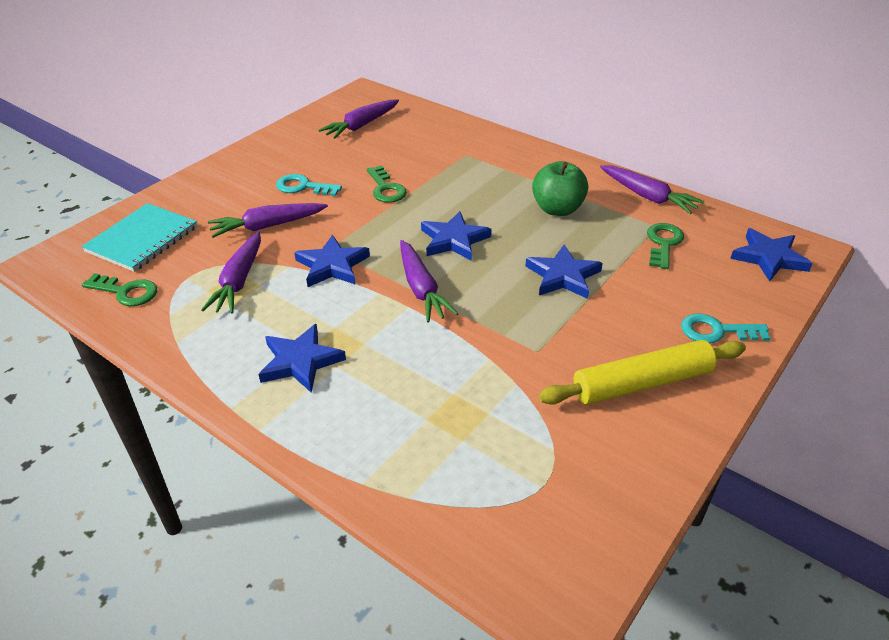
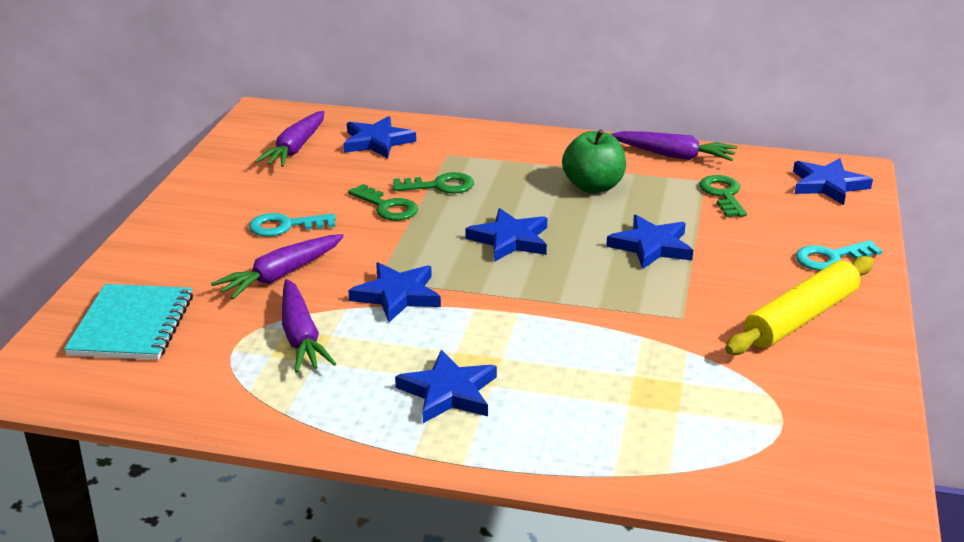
camera: 25 degrees left, 10 degrees down
green key [82,273,157,306] -> green key moved to [392,172,474,194]
purple carrot [400,240,459,323] -> none
none -> blue star [344,116,416,158]

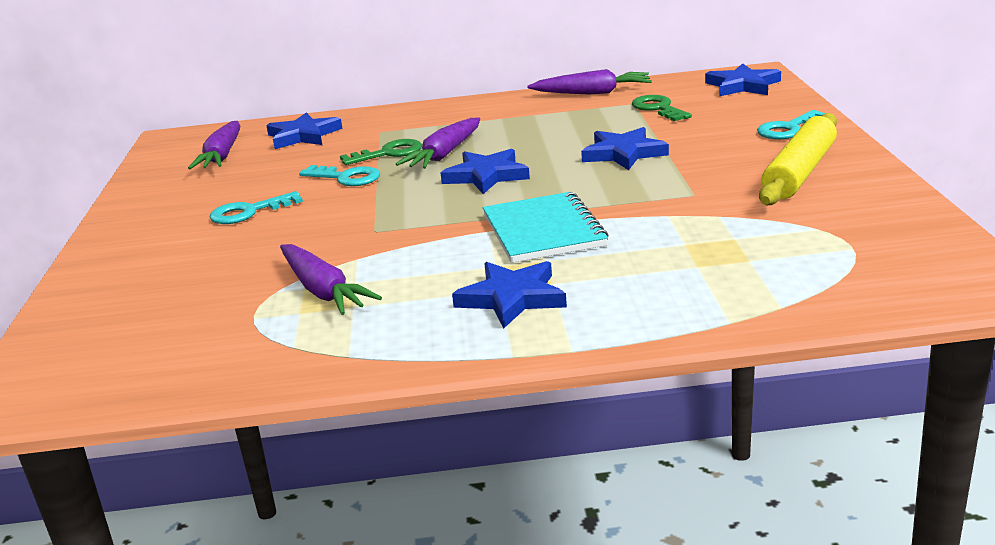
camera: 15 degrees left, 5 degrees down
turquoise notebook [64,284,193,360] -> turquoise notebook moved to [483,192,608,263]
purple carrot [211,234,344,299] -> purple carrot moved to [396,118,480,169]
green key [348,184,418,221] -> turquoise key [299,165,380,186]
blue star [348,262,441,323] -> none
green apple [562,129,626,193] -> none

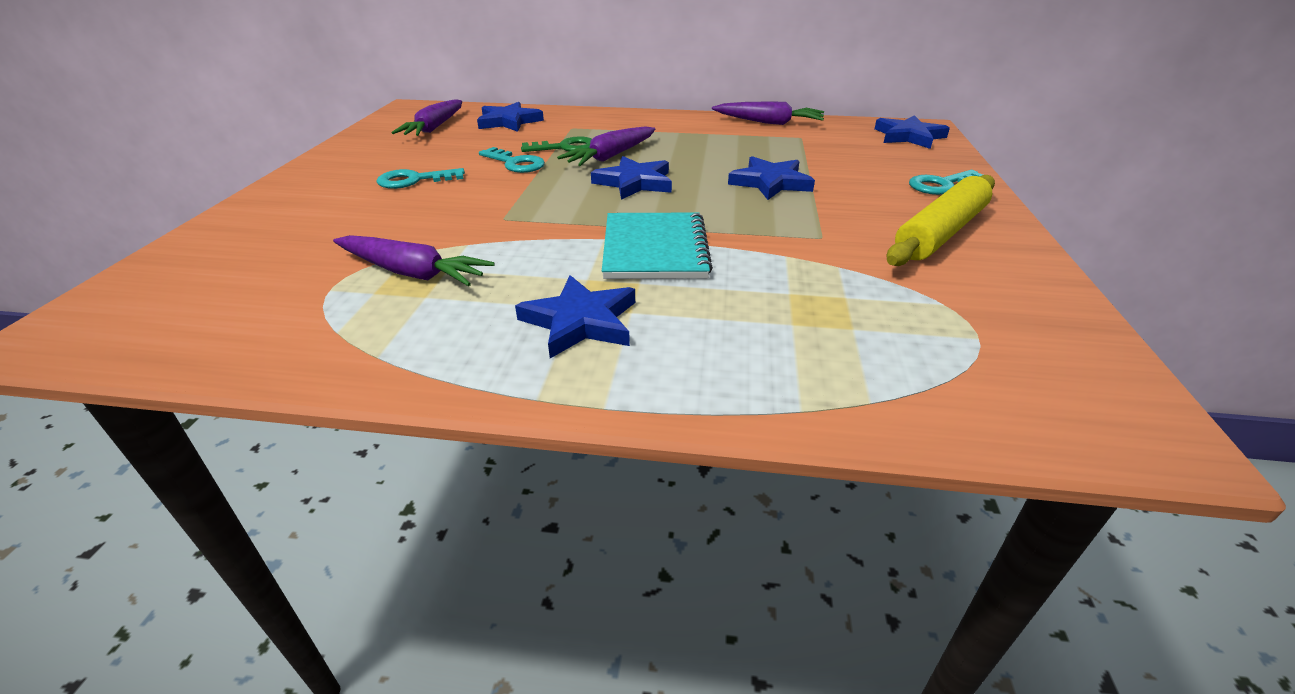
camera: 10 degrees right, 10 degrees up
purple carrot [280,244,382,315] -> purple carrot turned 45 degrees counterclockwise [333,235,495,286]
green key [632,95,692,121] -> none

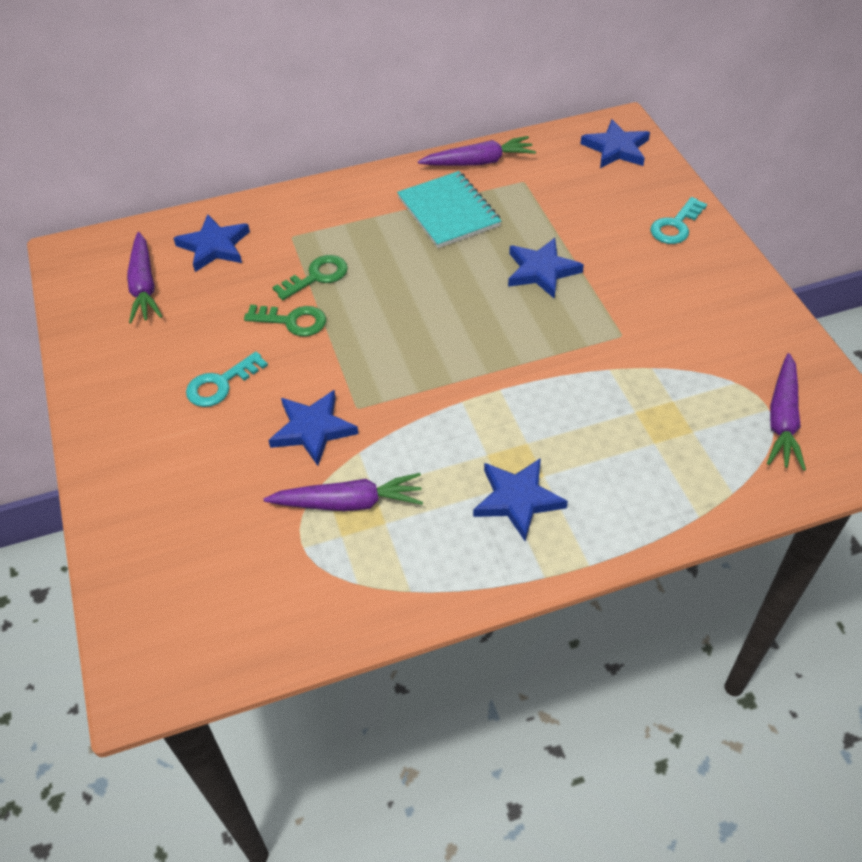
camera: 25 degrees left, 15 degrees up
turquoise key [479,147,545,173] -> green key [244,305,326,337]
purple carrot [557,126,655,166] -> purple carrot moved to [767,353,806,471]
blue star [591,156,672,200] -> blue star moved to [268,390,358,466]
turquoise notebook [602,212,713,279] -> turquoise notebook moved to [397,171,501,248]
yellow rolling pin [886,175,995,266] -> none

